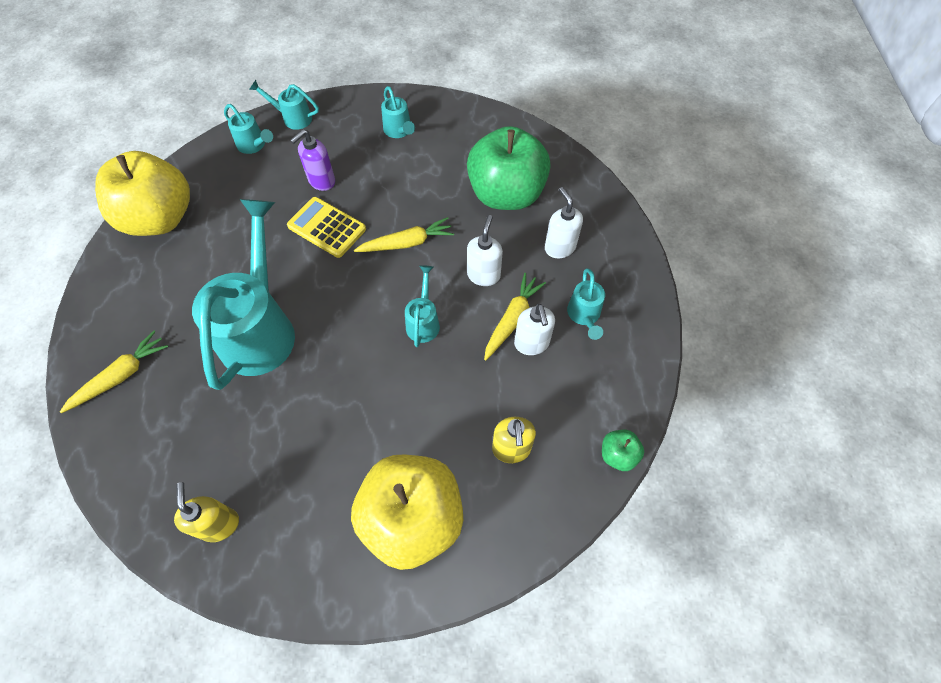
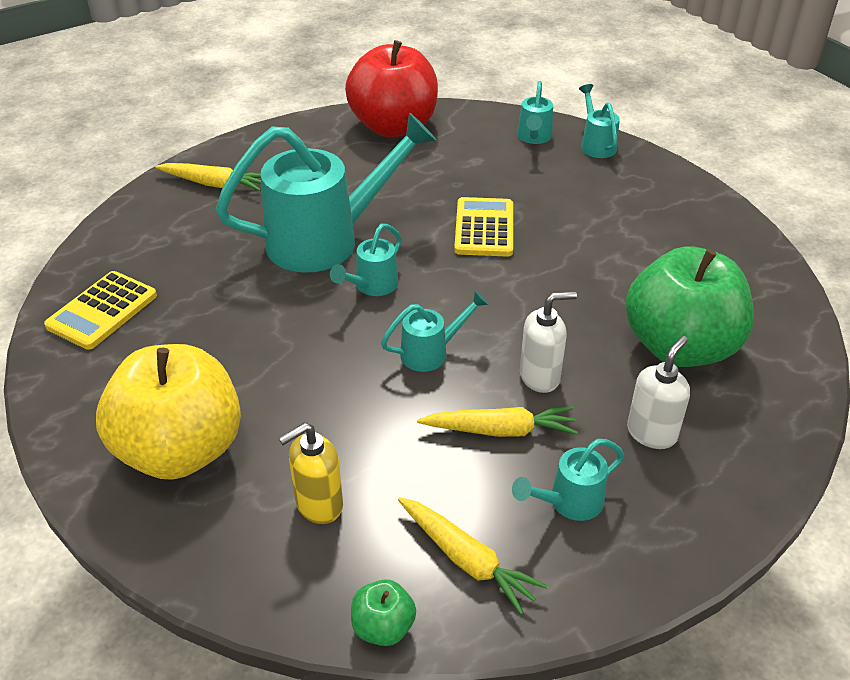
camera: 60 degrees right, 20 degrees down
yellow apple [95,151,190,236] -> red apple [345,40,438,137]
yellow soap dispenser [174,482,239,542] -> yellow calculator [44,271,157,350]
purple soap dispenser [290,129,335,191] -> none
yellow carrot [354,217,454,252] -> yellow carrot moved to [398,497,547,615]
turquoise watering can [381,86,415,138] -> turquoise watering can moved to [330,224,402,296]
white soap dispenser [514,304,555,355] -> none

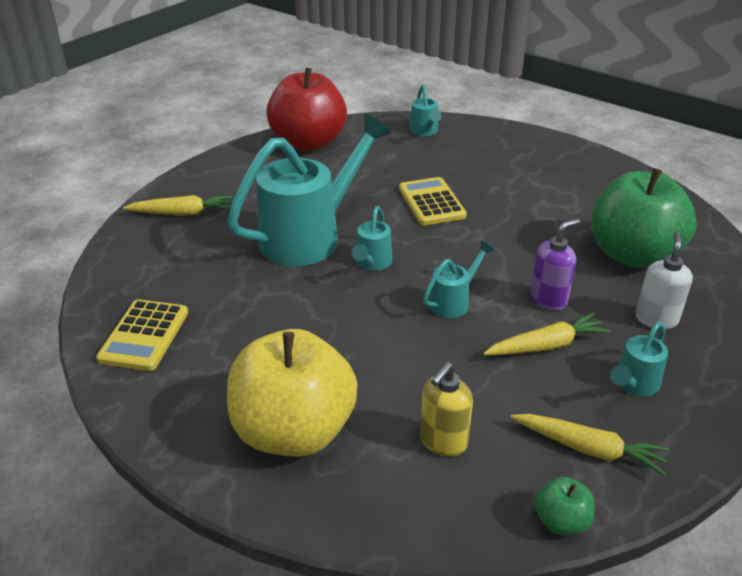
camera: 20 degrees left, 5 degrees down
white soap dispenser [520,291,577,393] -> purple soap dispenser [530,218,580,311]
turquoise watering can [579,84,620,158] -> none

